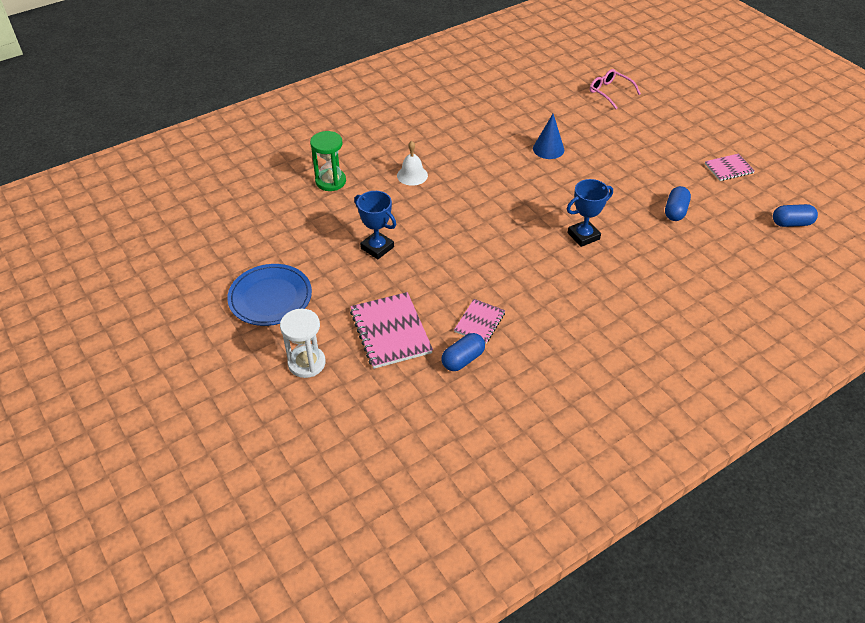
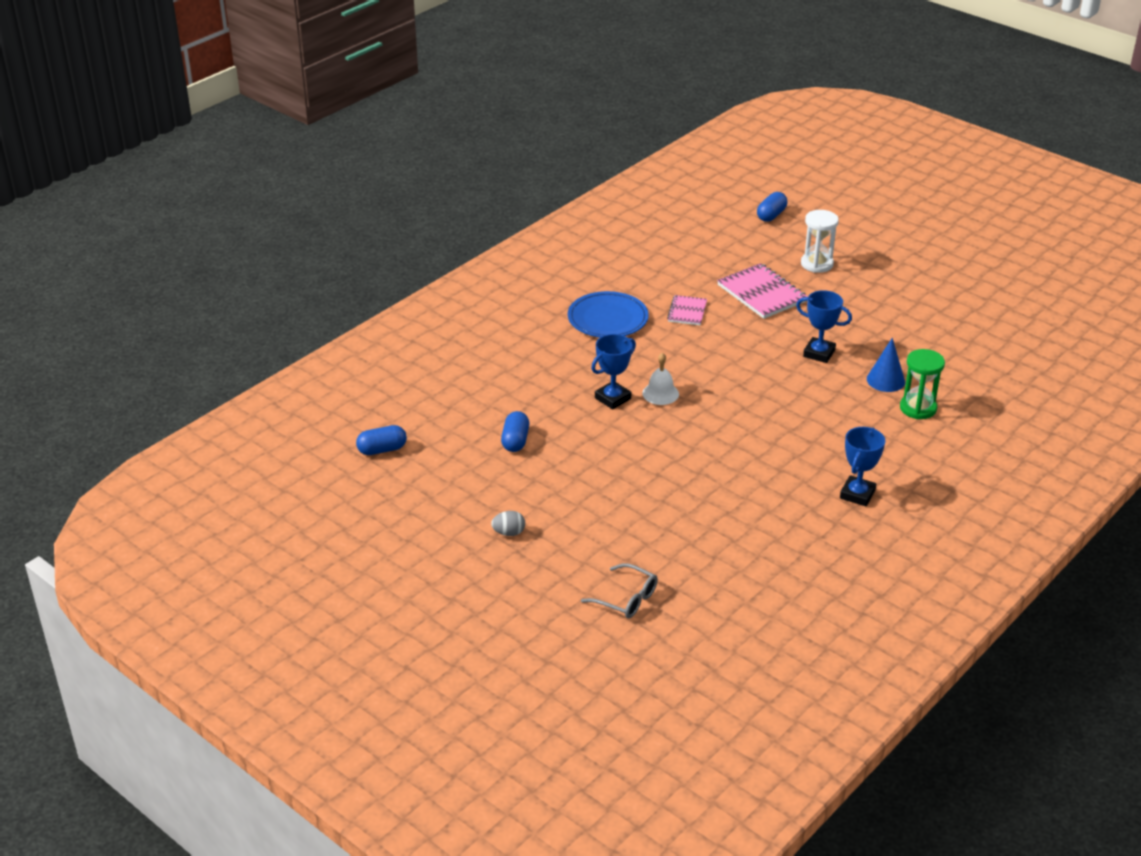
camera: 165 degrees right, 10 degrees down
blue plate [227,264,312,326] -> blue plate moved to [568,291,649,337]
white bell [397,141,428,186] -> white bell moved to [642,353,679,405]
blue capsule [442,333,485,371] -> blue capsule moved to [757,192,787,222]
blue cone [533,114,564,159] -> blue cone moved to [867,338,905,392]
pink glasses [590,69,641,109] -> grey glasses [581,563,658,618]
pink notebook [705,153,755,181] -> none
none -> grey egg [491,511,525,536]
none -> blue trophy [840,427,885,506]

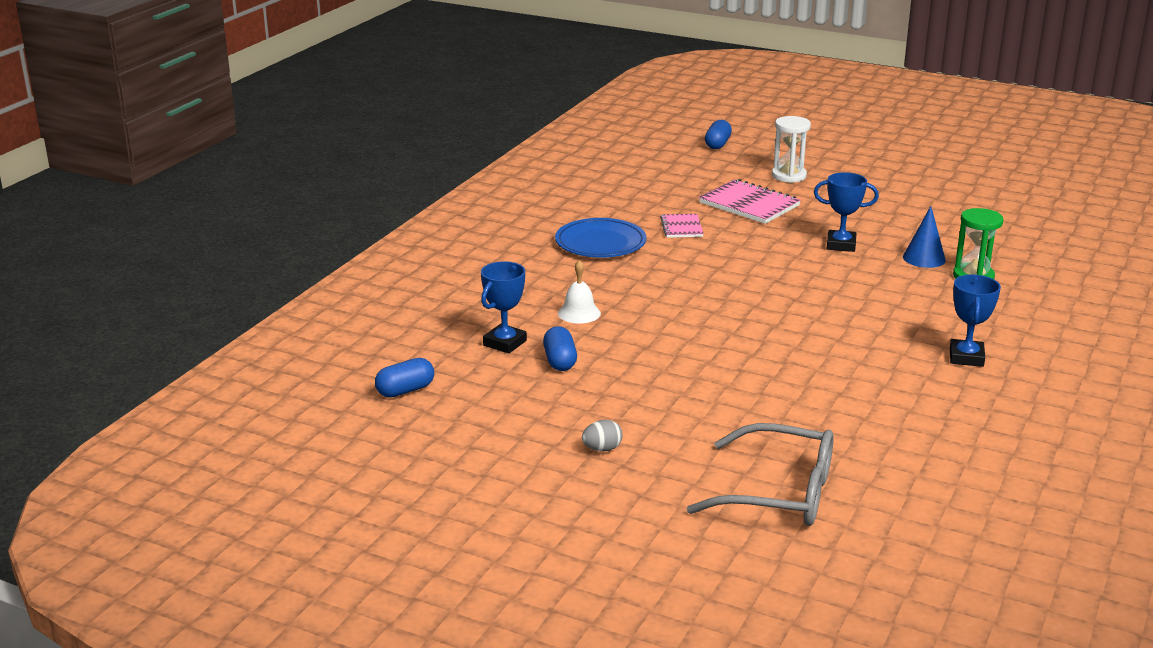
camera: 15 degrees left, 10 degrees down
grey glasses [581,563,658,618] -> grey glasses [687,423,834,526], size x1.78
blue trophy [591,334,636,409] -> blue trophy moved to [481,261,527,353]
white bell [642,353,679,405] -> white bell moved to [558,260,601,324]

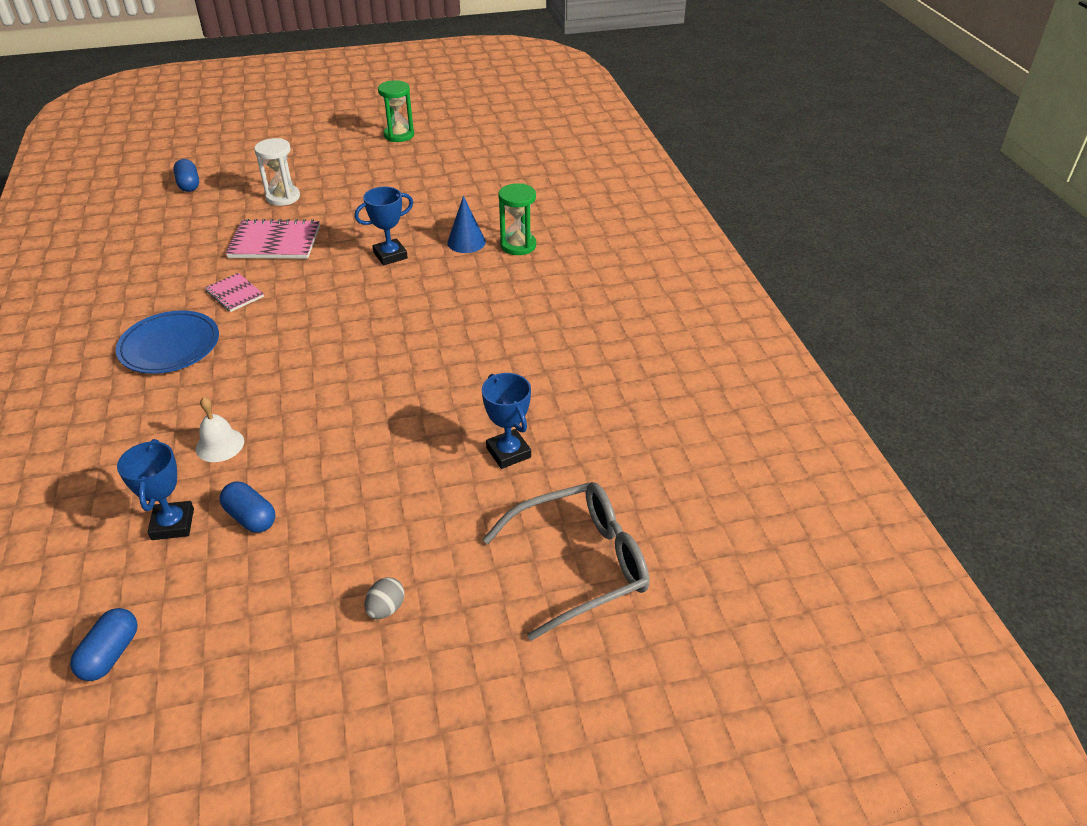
camera: 40 degrees left, 15 degrees up
blue trophy [950,274,1001,367] -> blue trophy moved to [482,373,531,469]
none -> green hourglass [378,80,414,142]

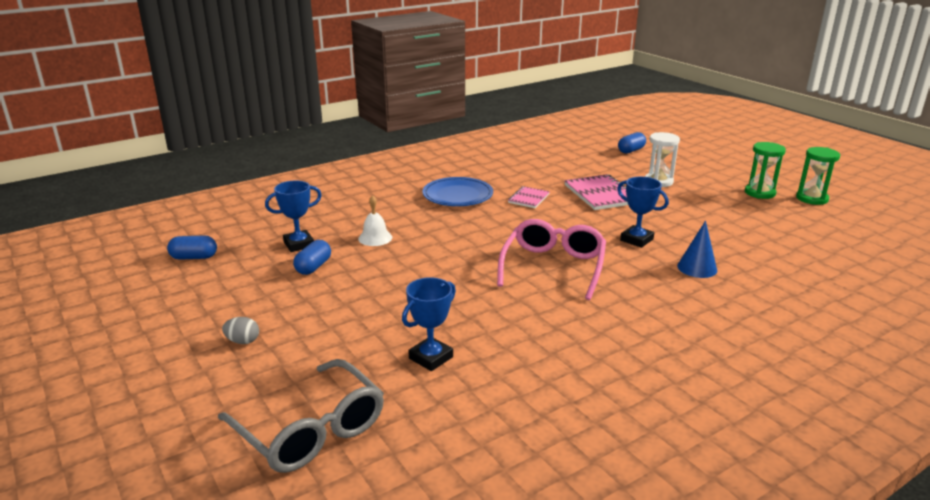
camera: 70 degrees right, 15 degrees down
green hourglass [498,183,536,255] -> green hourglass moved to [745,142,786,199]
none -> pink glasses [497,219,606,300]

